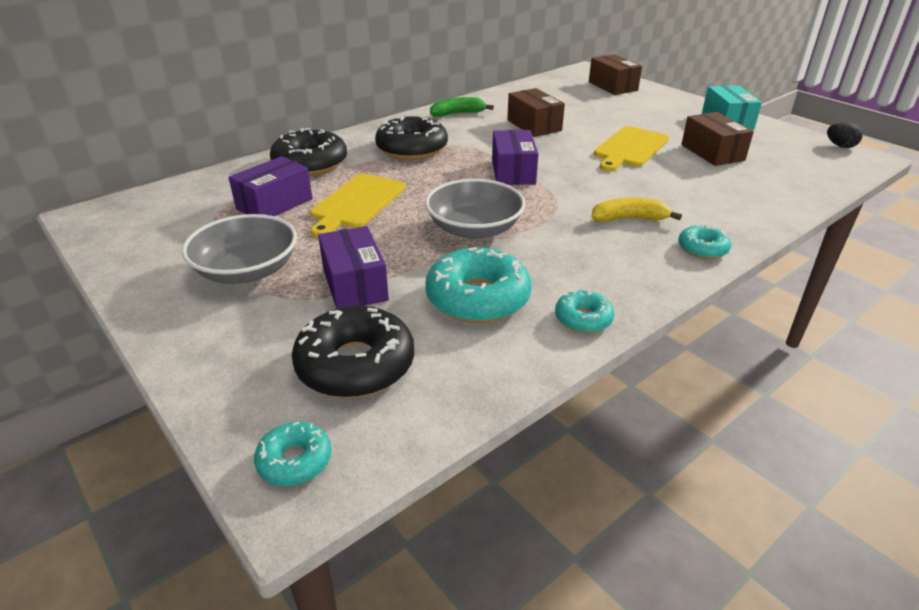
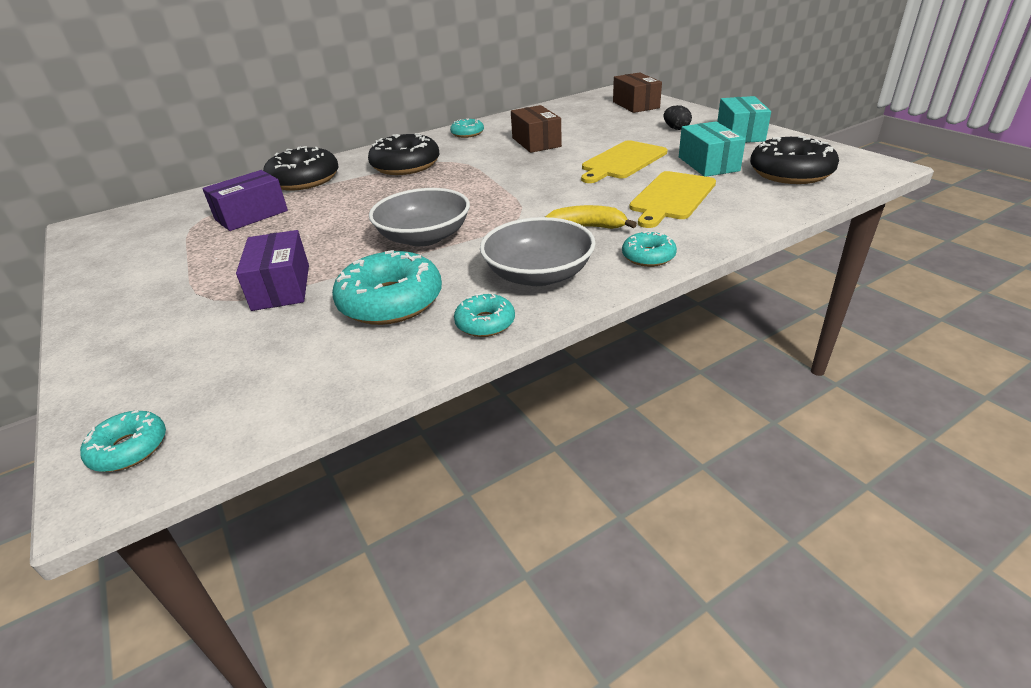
camera: 10 degrees right, 0 degrees up
grey bowl [182,214,297,284] -> grey bowl moved to [480,217,596,286]
black donut [292,306,414,398] -> black donut moved to [750,136,839,184]
yellow cutting board [310,174,405,237] -> yellow cutting board moved to [629,171,716,228]
green banana [430,97,494,117] -> turquoise donut [450,118,484,138]
purple box [492,130,538,185] -> none
brown box [681,112,754,166] -> turquoise box [679,122,746,177]
black egg [827,122,863,148] -> black egg moved to [664,105,692,130]

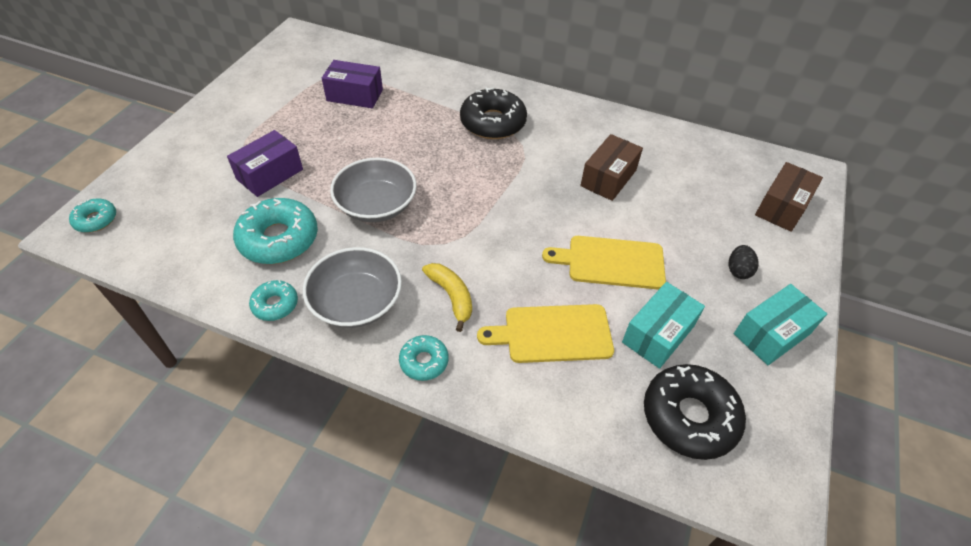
camera: 50 degrees right, 15 degrees up
black donut [263,146,339,191] -> none
turquoise donut [450,118,484,138] -> none

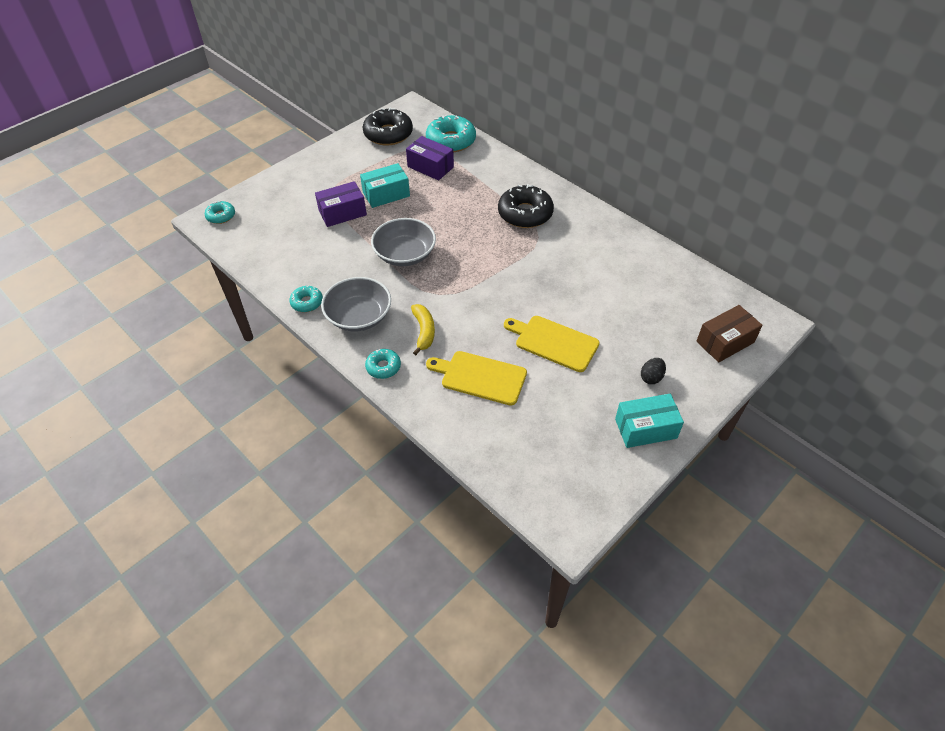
camera: 25 degrees right, 0 degrees up
turquoise donut [233,198,318,264] -> turquoise donut moved to [426,115,476,152]
brown box [580,134,643,201] -> none
turquoise box [622,282,705,369] -> turquoise box moved to [360,163,410,208]
black donut [644,364,746,460] -> black donut moved to [363,108,413,146]

